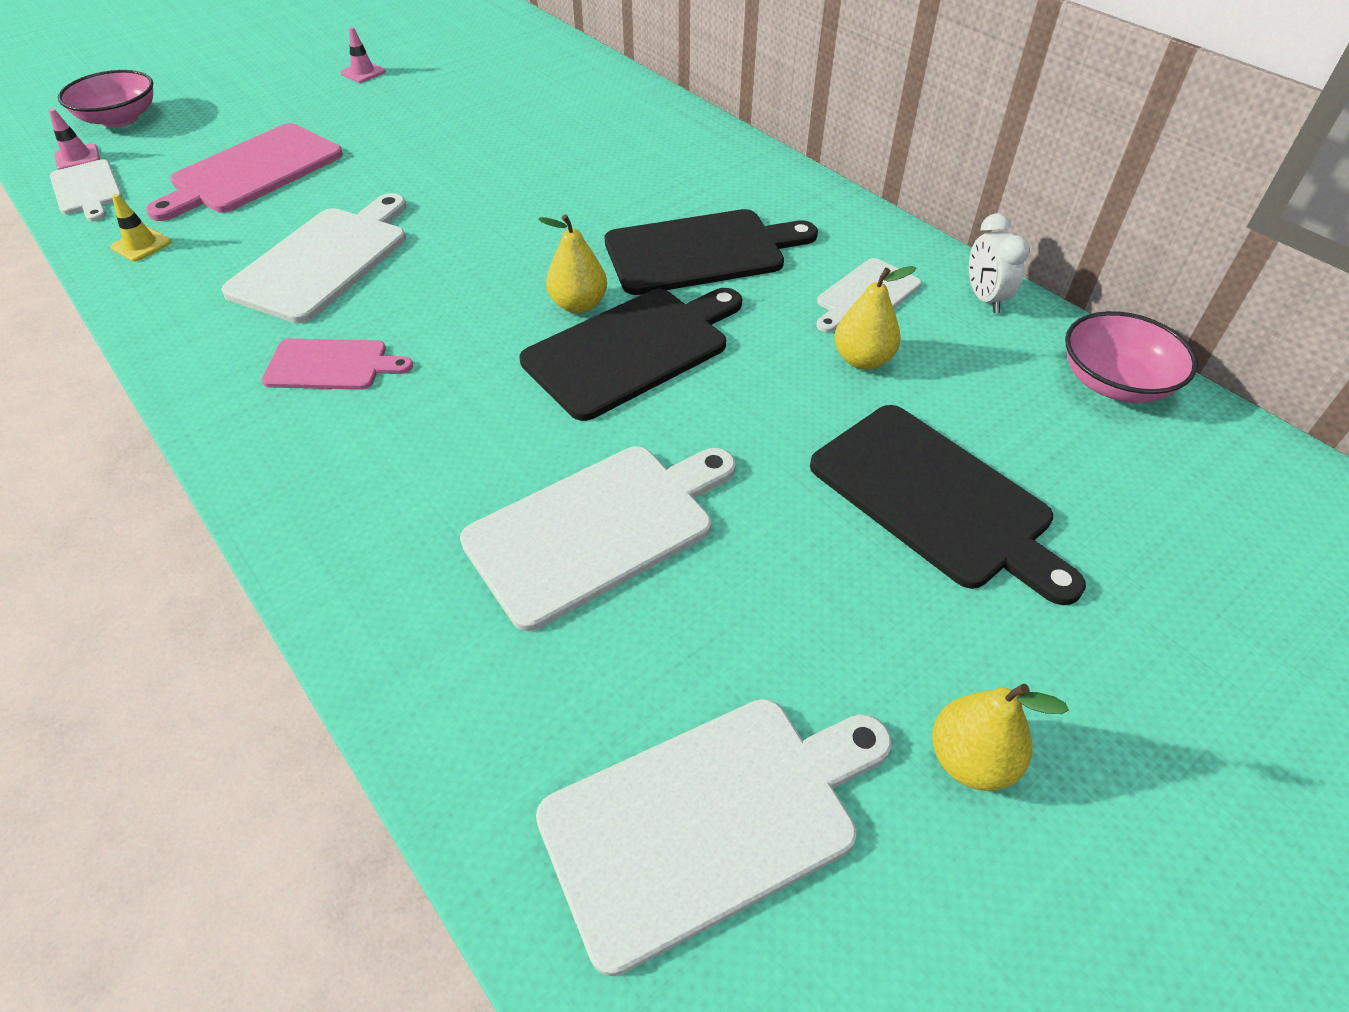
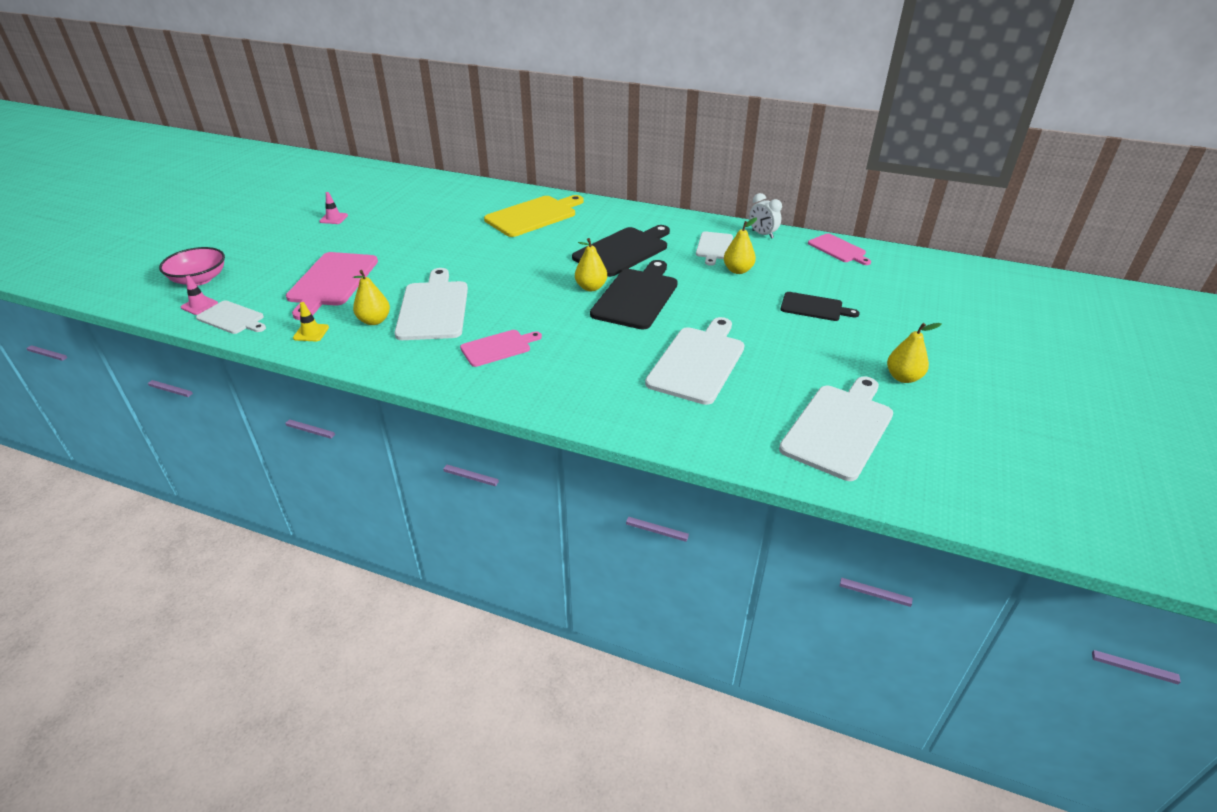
camera: 30 degrees left, 10 degrees down
black cutting board [810,405,1086,605] -> black cutting board [780,292,860,321], size x0.58
pink bowl [1065,311,1198,403] -> pink cutting board [808,233,871,265]
none -> yellow pear [353,270,390,325]
none -> yellow cutting board [484,195,584,237]

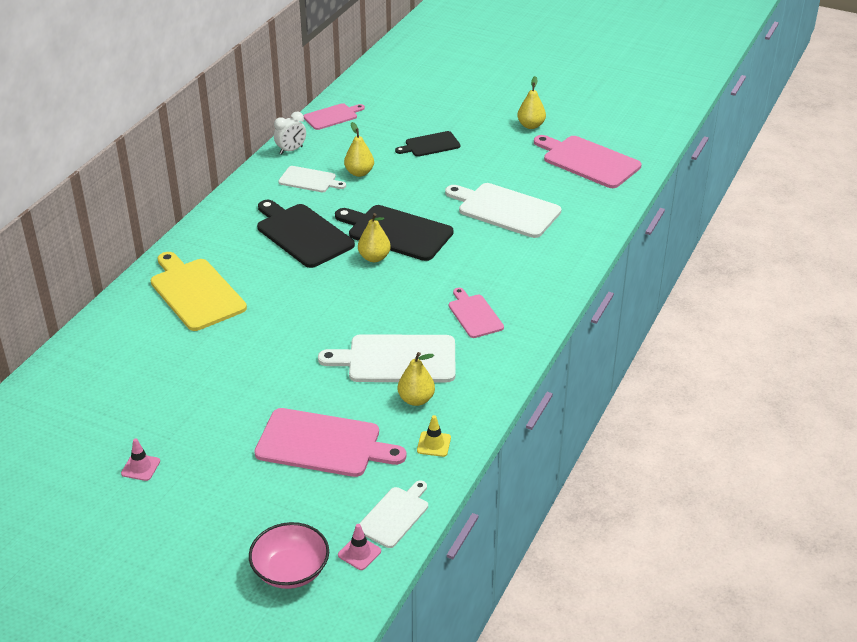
camera: 85 degrees left, 0 degrees up
white cutting board [779,377,893,481] -> pink cutting board [534,135,642,188]
black cutting board [780,292,860,321] -> black cutting board turned 135 degrees counterclockwise [395,131,460,157]

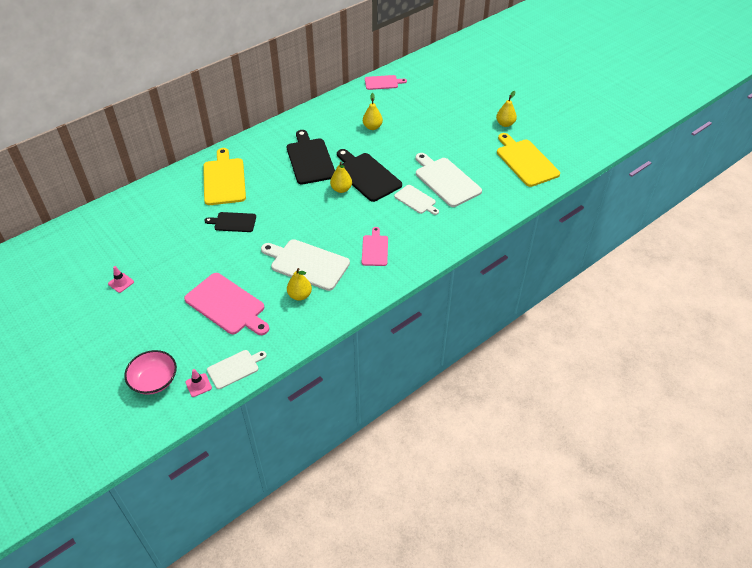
camera: 25 degrees right, 10 degrees up
white clock [274,111,306,154] -> none
white cutting board [278,166,346,192] -> white cutting board moved to [394,185,439,215]
black cutting board [395,131,460,157] -> black cutting board moved to [205,212,256,232]
yellow traffic cone [417,415,451,457] -> none
pink cutting board [534,135,642,188] -> yellow cutting board [497,133,560,187]

